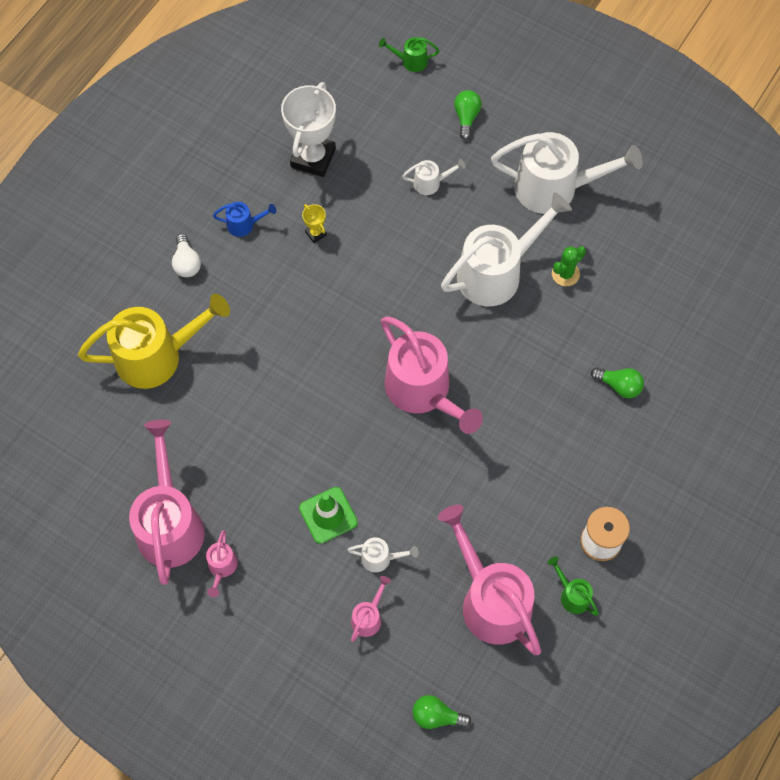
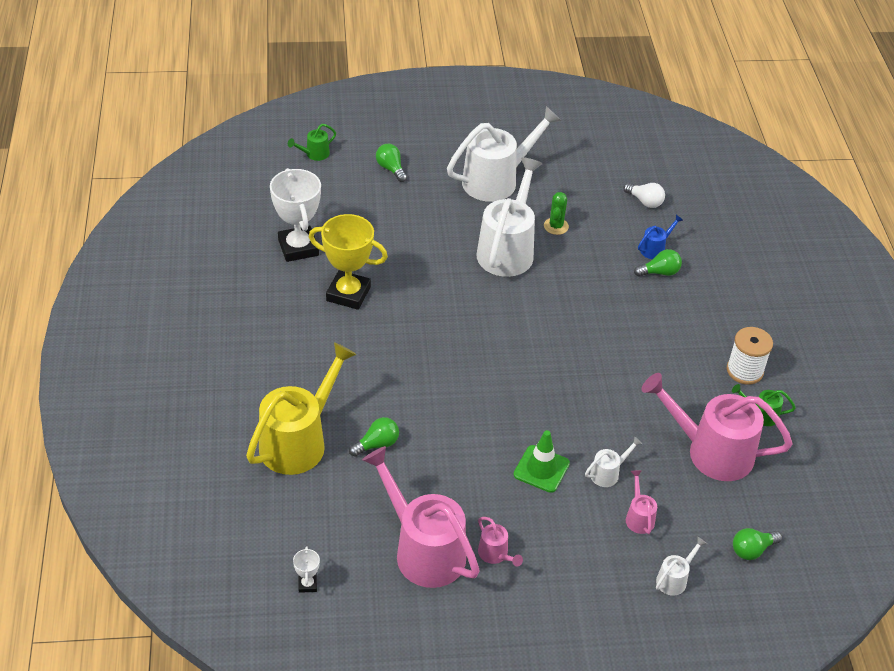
camera: 40 degrees left, 20 degrees down
white light bulb [172,234,201,277] -> white light bulb moved to [623,183,665,208]
blue watering can [213,202,276,237] -> blue watering can moved to [638,215,683,259]
yellow trophy [302,204,327,243] -> yellow trophy [309,214,388,310], size x2.32
pink watering can [381,317,483,434] -> none
white watering can [402,159,466,195] -> white watering can moved to [656,537,707,596]
none -> white trophy [293,546,320,593]
none -> green light bulb [349,417,399,456]

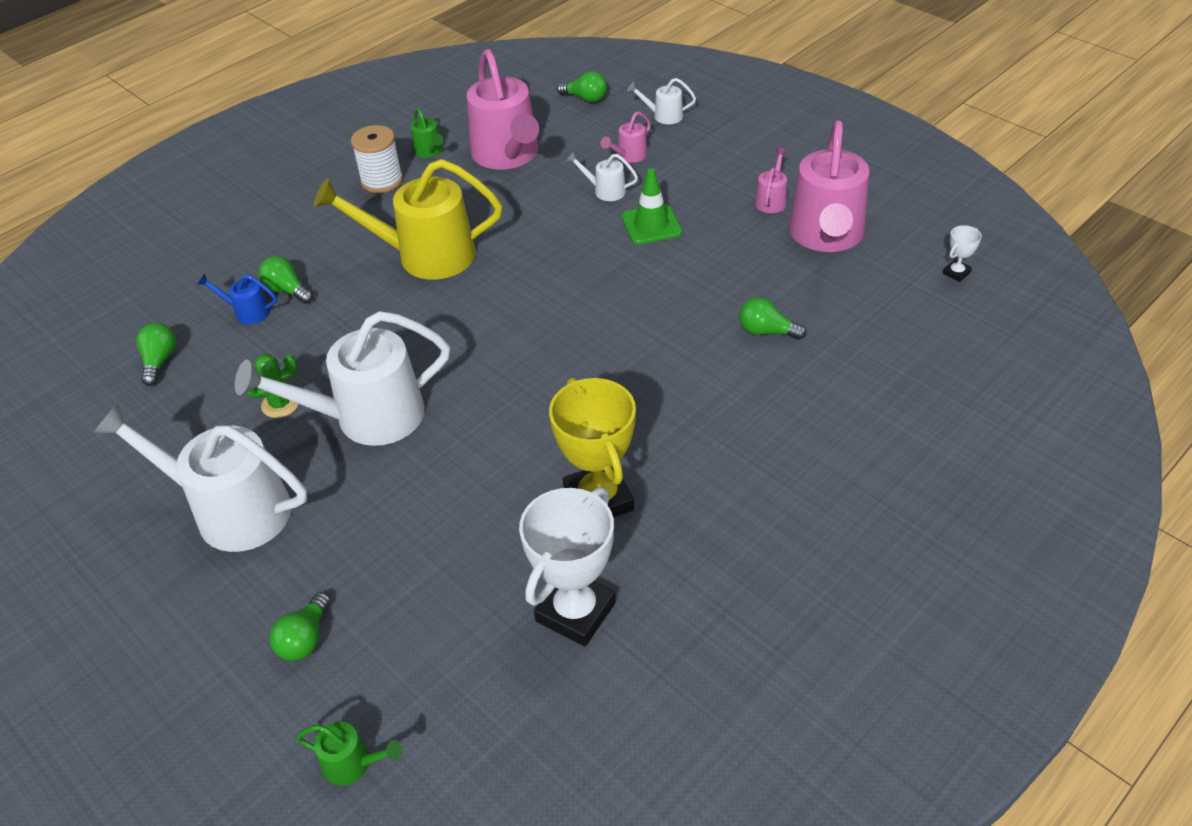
camera: 125 degrees left, 0 degrees up
yellow watering can [246,342,357,475] -> yellow watering can moved to [314,159,502,280]
white light bulb [623,183,665,208] -> green light bulb [136,323,176,386]

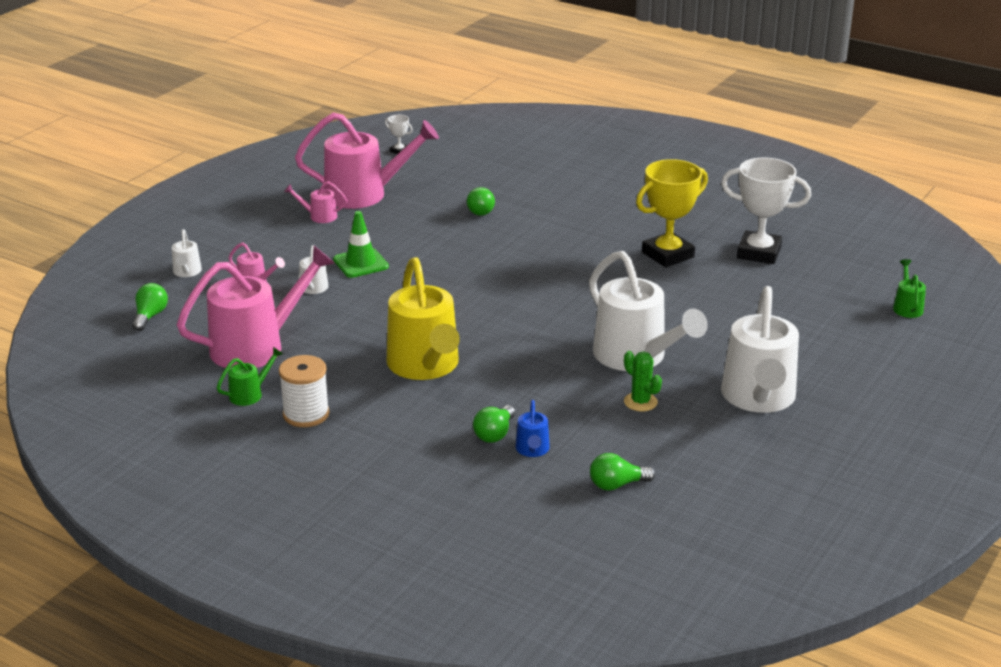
camera: 105 degrees left, 15 degrees down
green light bulb [270,592,331,661] -> none

